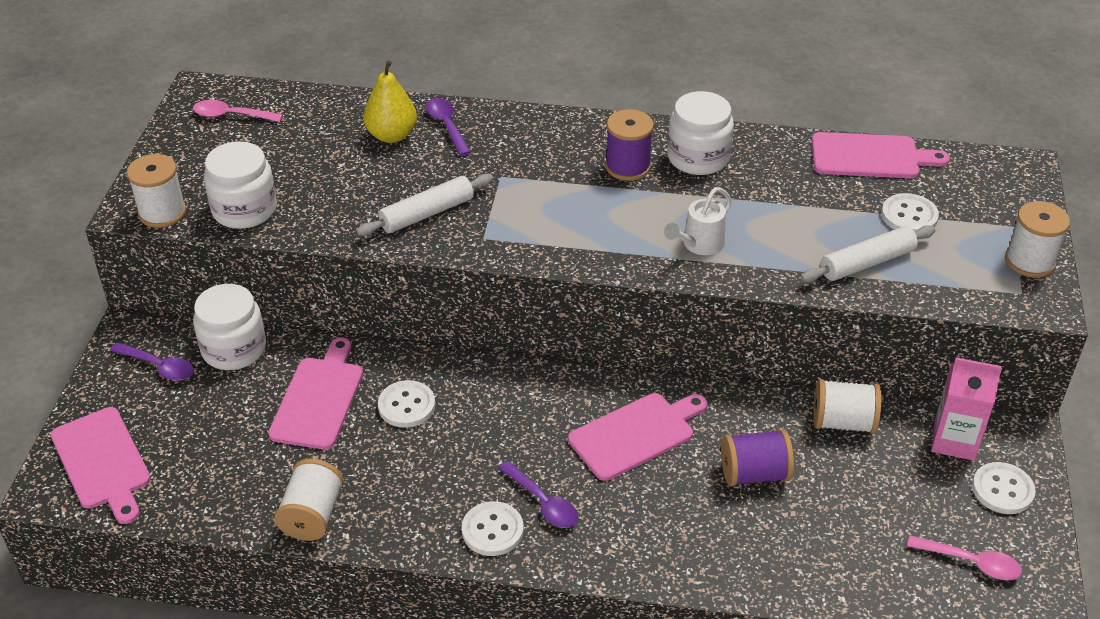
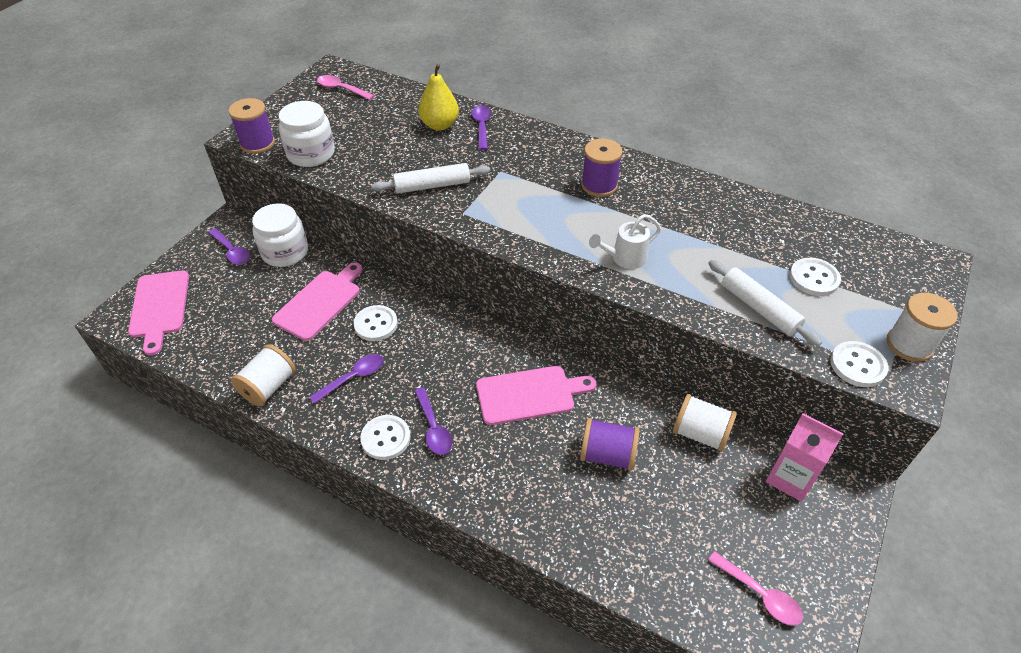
camera: 20 degrees right, 5 degrees up
white spool [127,154,186,228] -> purple spool [228,98,275,154]
white jar [667,91,734,175] -> none
white rolling pin [801,225,936,282] -> white rolling pin turned 60 degrees clockwise [708,260,822,346]
pink cutting board [812,132,950,178] -> none
white button [972,462,1036,514] -> white button moved to [830,341,888,387]
none -> purple spoon [310,354,384,404]

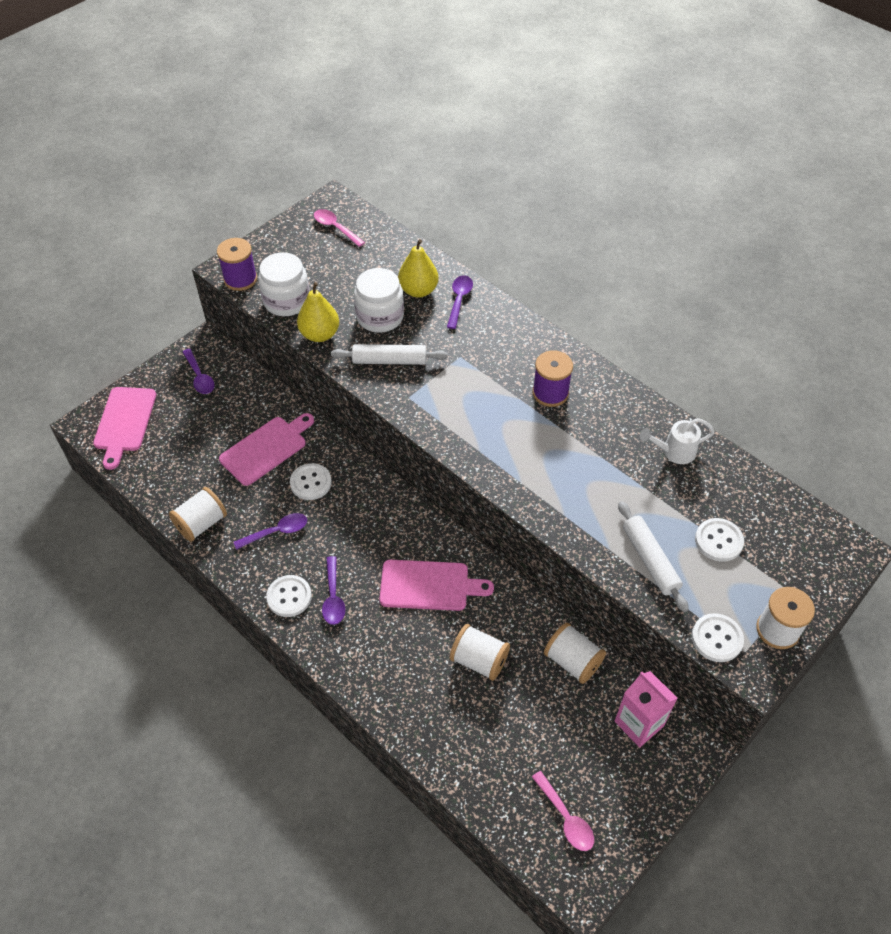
camera: 15 degrees right, 5 degrees up
white jar [252,203,308,267] -> white jar moved to [354,268,404,333]
purple spool [580,418,639,471] -> white spool [450,624,510,681]
white watering can [589,214,661,269] -> white watering can moved to [640,418,715,464]
none -> yellow pear [297,282,339,342]

